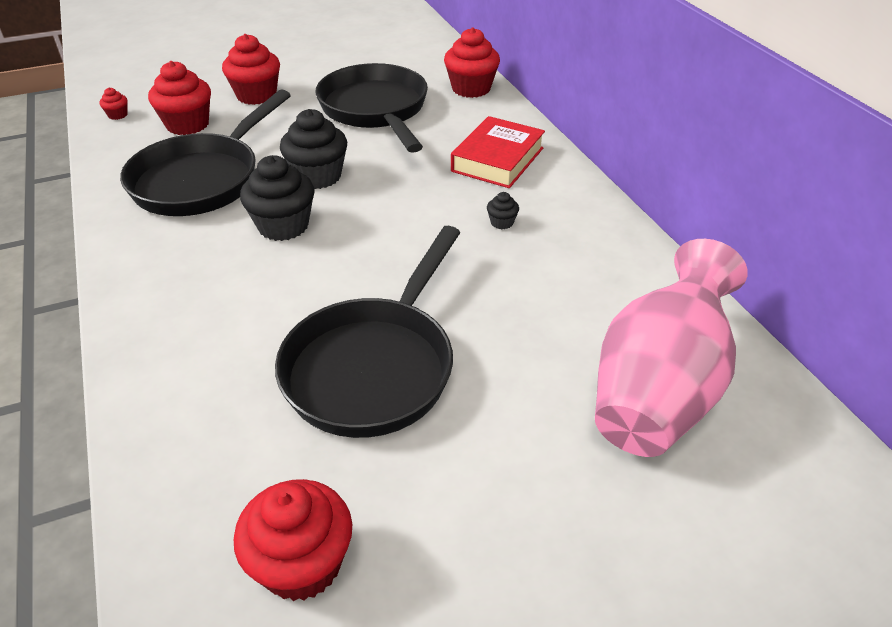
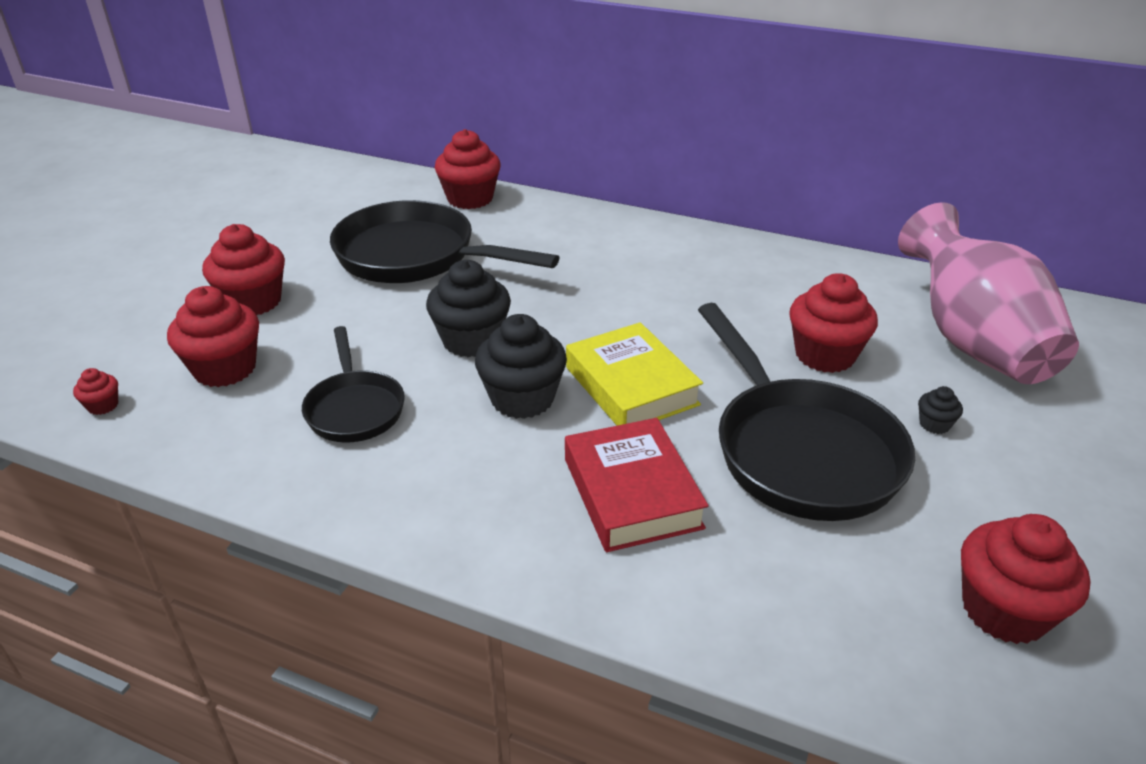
camera: 45 degrees left, 5 degrees down
black pan [120,90,291,216] -> black pan [302,326,405,443], size x0.57
red book [451,116,545,188] -> red book moved to [565,418,708,552]
black cupcake [487,192,519,229] -> black cupcake moved to [918,386,963,434]
none -> yellow book [566,322,703,426]
none -> red cupcake [789,273,878,373]

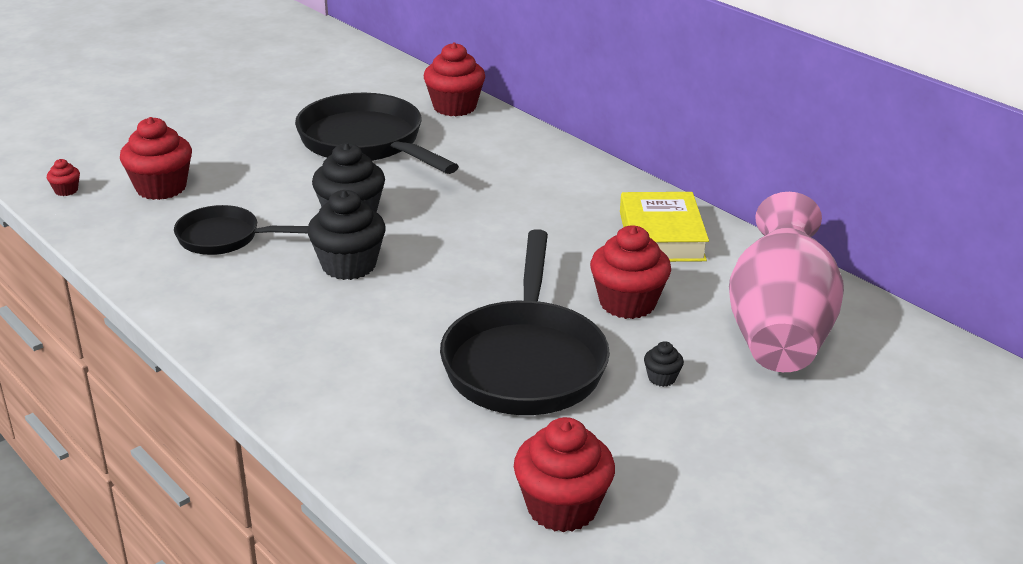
camera: 25 degrees right, 5 degrees down
red cupcake [202,224,285,315] -> none
black pan [302,326,405,443] -> black pan turned 90 degrees clockwise [174,205,308,255]
red book [565,418,708,552] -> none
yellow book [566,322,703,426] -> yellow book moved to [620,192,709,262]

